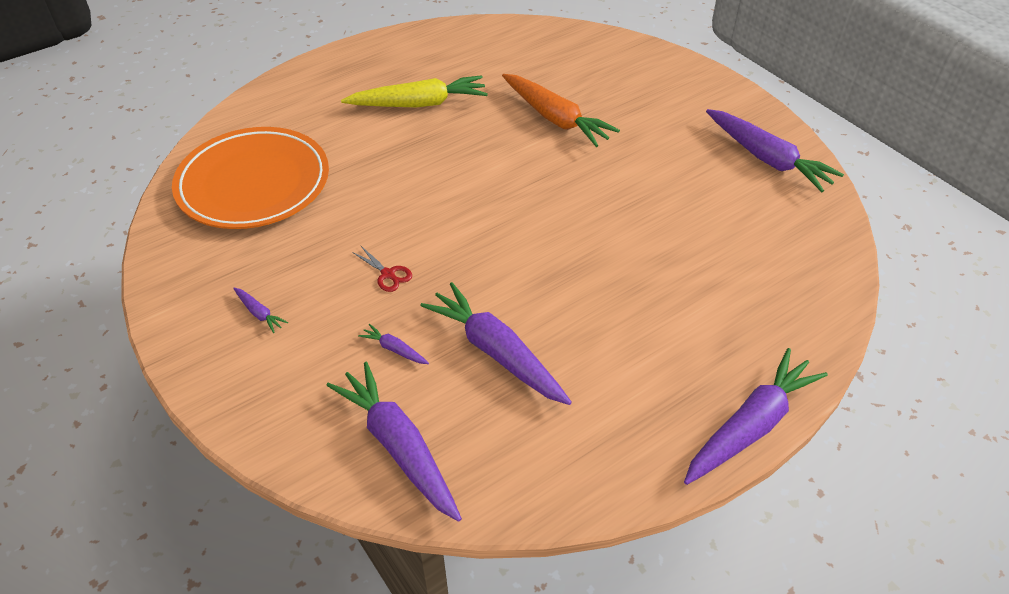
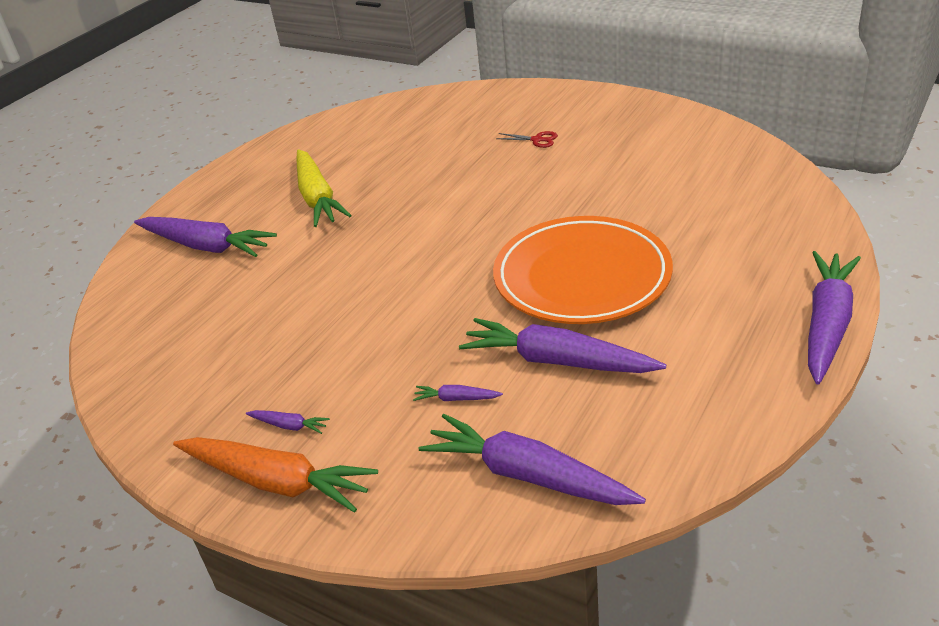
camera: 20 degrees left, 10 degrees down
orange plate [172,127,329,229] -> orange plate moved to [493,216,673,324]
yellow carrot [341,75,488,107] -> yellow carrot turned 105 degrees clockwise [296,149,352,227]
red scissors [352,245,412,292] -> red scissors moved to [496,131,558,148]
orange carrot [502,74,620,147] -> orange carrot moved to [173,437,378,513]
purple carrot [706,109,844,192] -> purple carrot moved to [134,217,277,257]

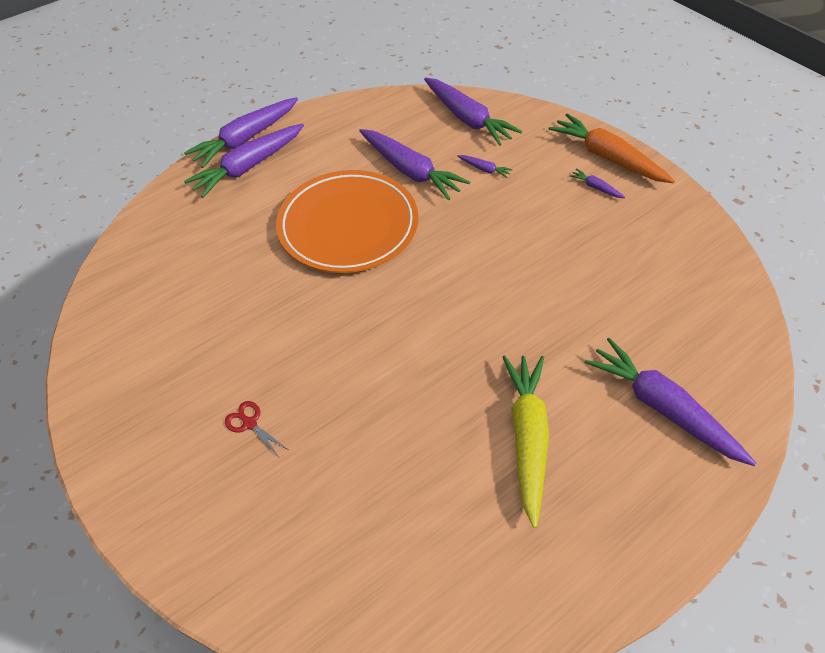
camera: 160 degrees left, 15 degrees up
none -> purple carrot [184,123,304,198]

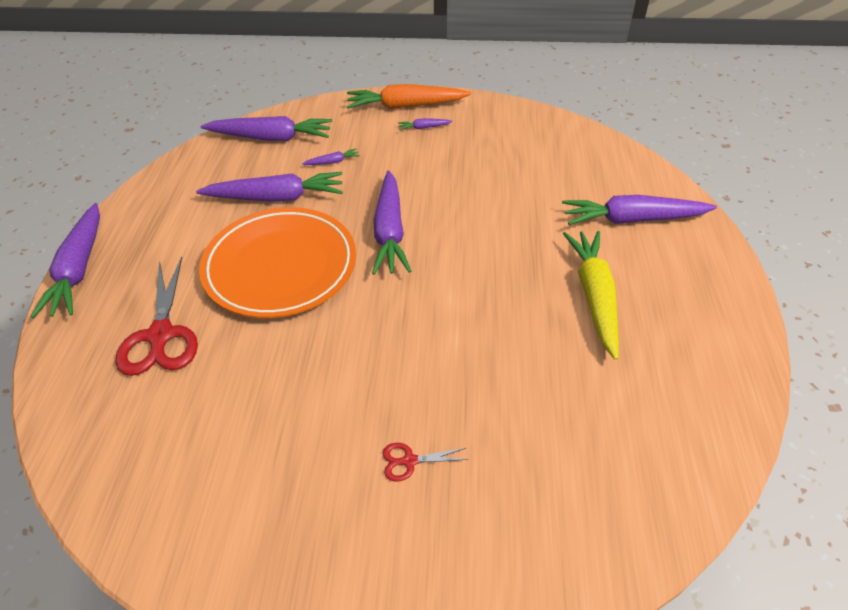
camera: 50 degrees left, 5 degrees down
purple carrot [184,123,304,198] -> purple carrot moved to [372,171,411,275]
yellow carrot [503,355,549,528] -> yellow carrot turned 45 degrees clockwise [563,231,619,360]
none -> red scissors [115,257,198,376]

